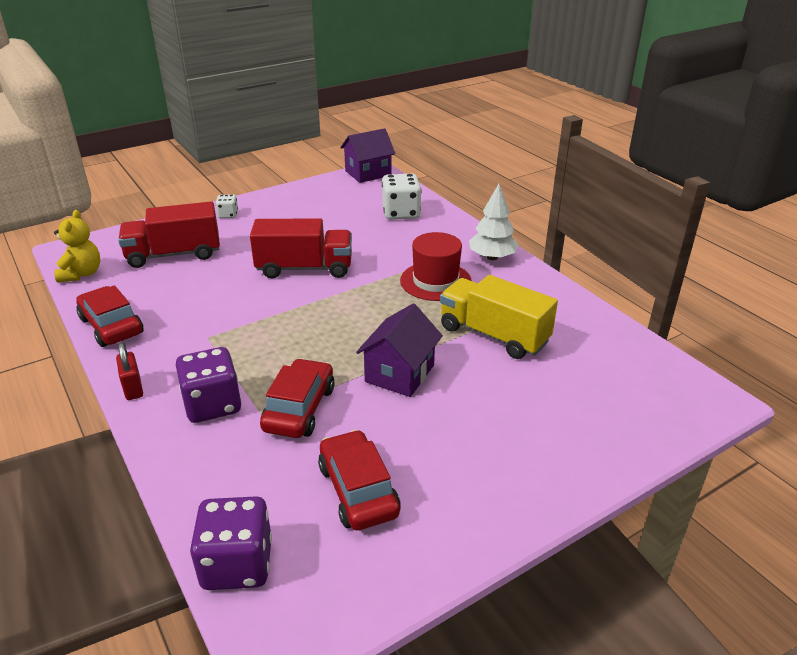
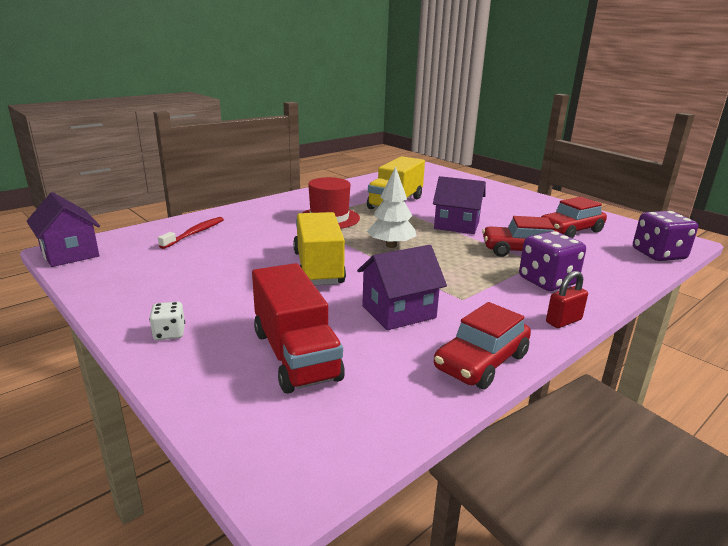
camera: 100 degrees left, 10 degrees down
yellow teddy bear [54,210,100,283] -> none
red truck [250,218,352,278] -> yellow truck [293,212,346,285]
white dice [382,174,421,220] -> red toothbrush [158,217,224,249]
white tree [469,184,519,260] -> white tree moved to [367,166,416,248]
none -> purple house [357,245,447,330]

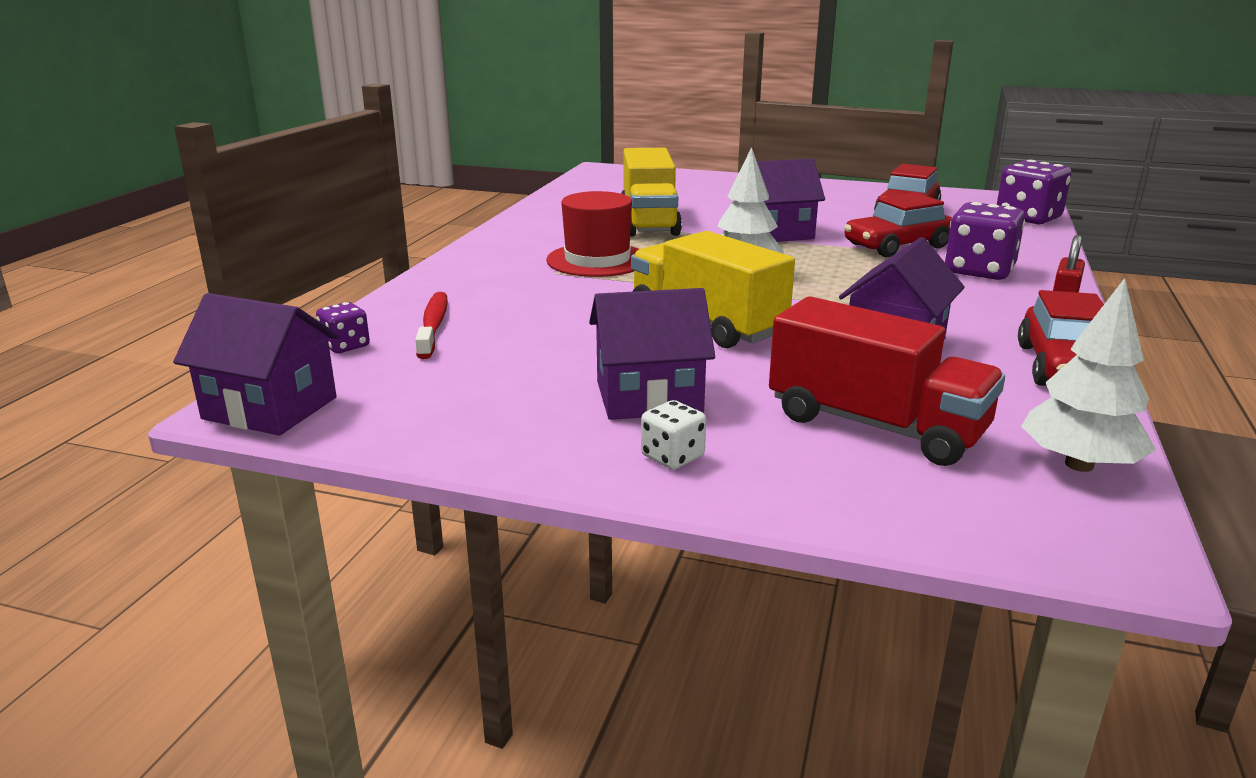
camera: 30 degrees left, 0 degrees up
none -> purple dice [316,302,370,353]
none -> purple house [589,288,715,420]
none -> white tree [1021,278,1156,472]

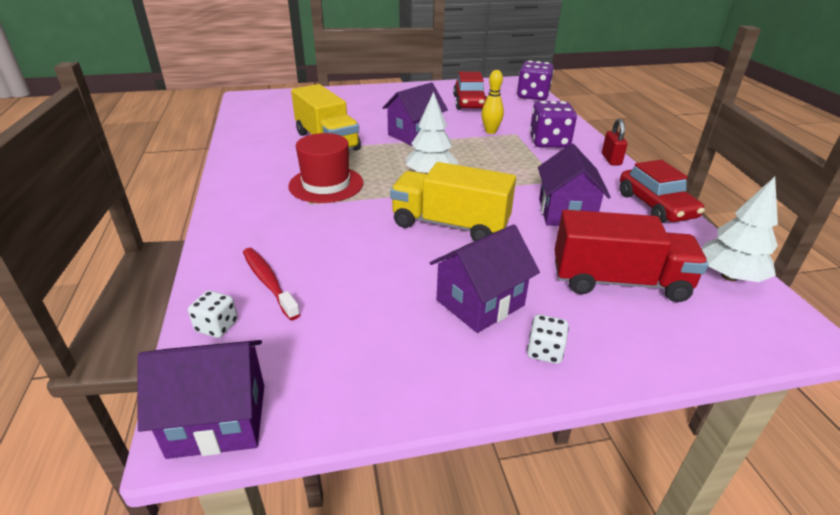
camera: 30 degrees left, 10 degrees up
purple dice [316,302,370,353] -> white dice [188,290,238,338]
red car [844,193,952,257] -> yellow bowling pin [481,70,504,134]

